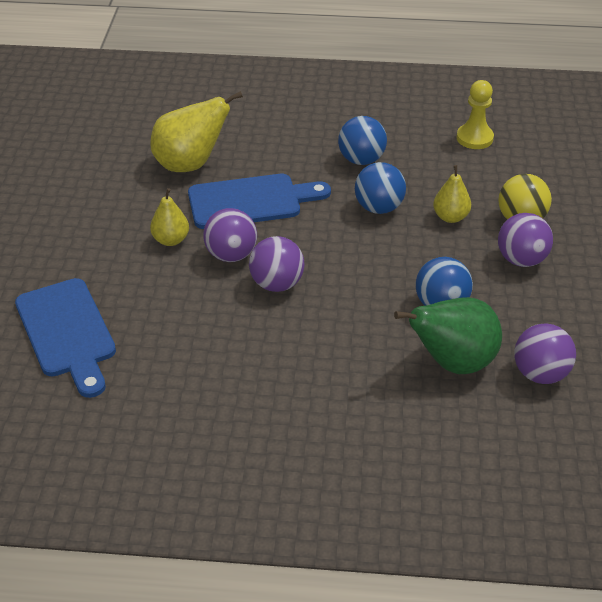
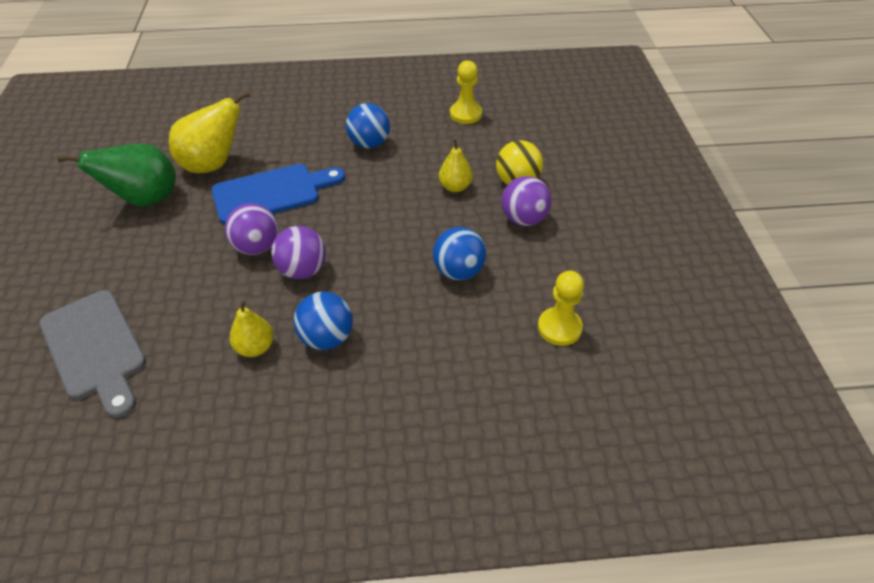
camera: 10 degrees left, 5 degrees up
blue cutting board [15,278,116,398] -> grey cutting board [39,290,146,418]
yellow pear [150,188,189,246] -> yellow pear moved to [230,300,274,357]
blue ball [355,162,406,214] -> blue ball moved to [294,292,353,350]
green pear [394,297,502,374] -> green pear moved to [57,144,176,206]
purple ball [514,323,576,384] -> yellow pawn [538,271,584,346]

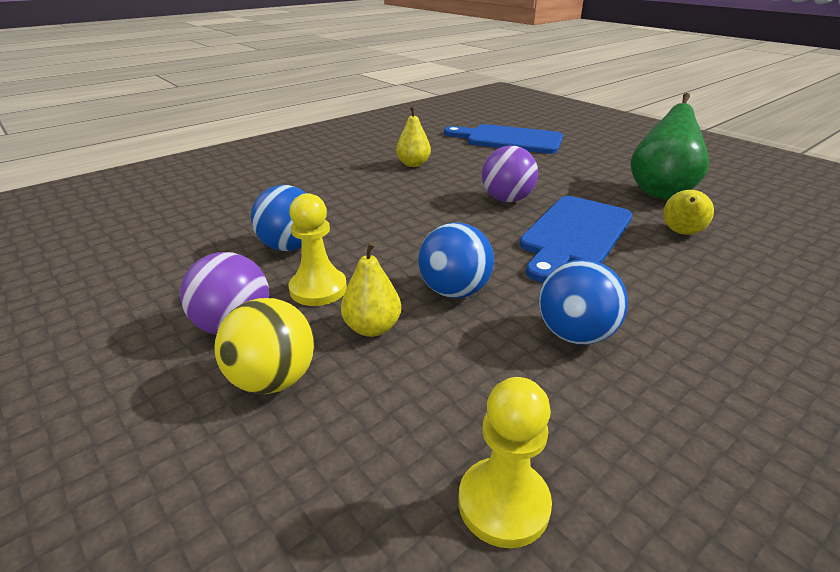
camera: 145 degrees right, 15 degrees down
grey cutting board [39,290,146,418] -> blue cutting board [444,124,563,154]
yellow pear [169,90,250,173] -> yellow pear [663,190,714,235], size x0.57
purple ball [271,226,326,279] -> none
blue ball [294,292,353,350] -> blue ball moved to [418,222,494,298]
yellow pawn [538,271,584,346] -> yellow pawn moved to [289,193,347,306]

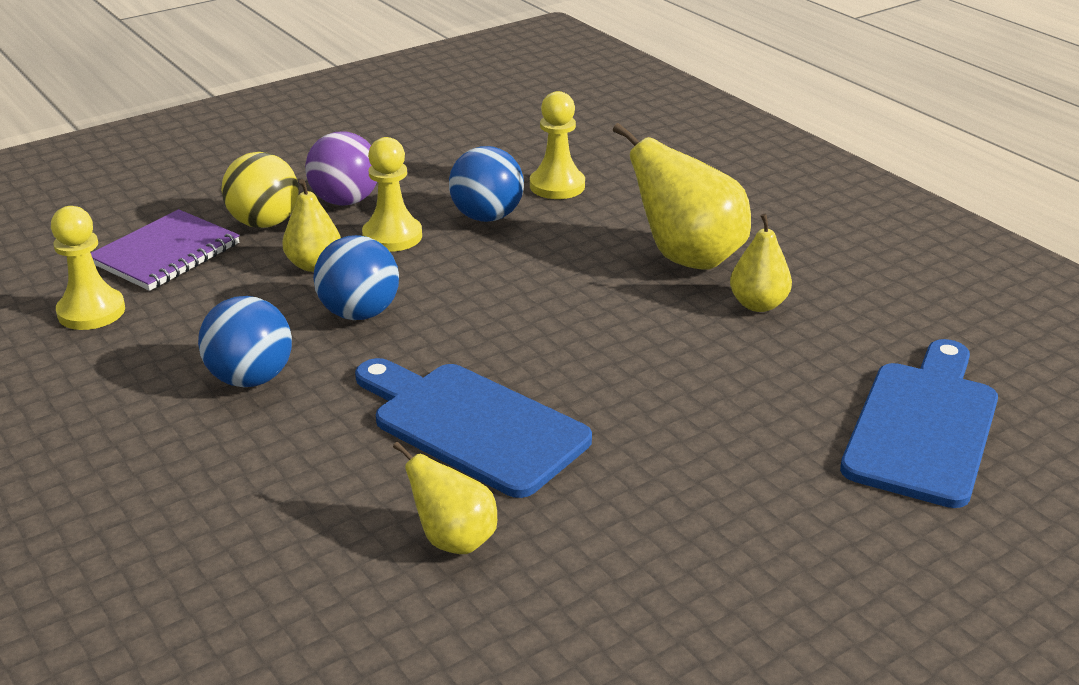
camera: 95 degrees right, 0 degrees up
purple ball [482,146,538,202] -> none
green pear [631,93,709,199] -> none
none -> purple notebook [91,209,240,291]
none -> yellow pawn [530,91,585,199]
none -> yellow pear [613,123,751,270]

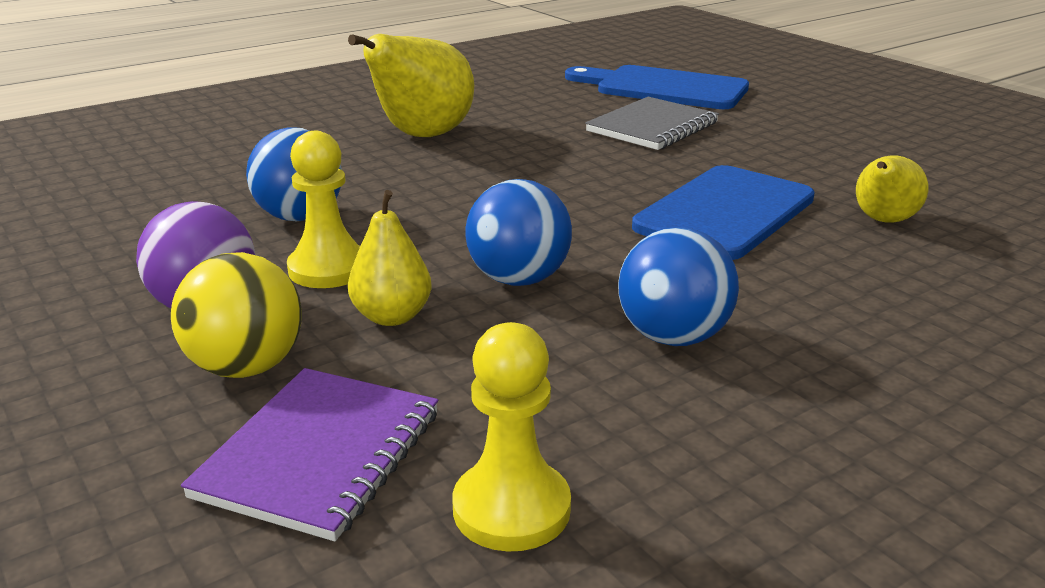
camera: 90 degrees left, 5 degrees down
purple notebook [91,209,240,291] -> purple notebook turned 75 degrees clockwise [181,368,438,541]
yellow pawn [530,91,585,199] -> none
yellow pear [730,214,792,312] -> none
none -> grey notebook [585,97,719,150]

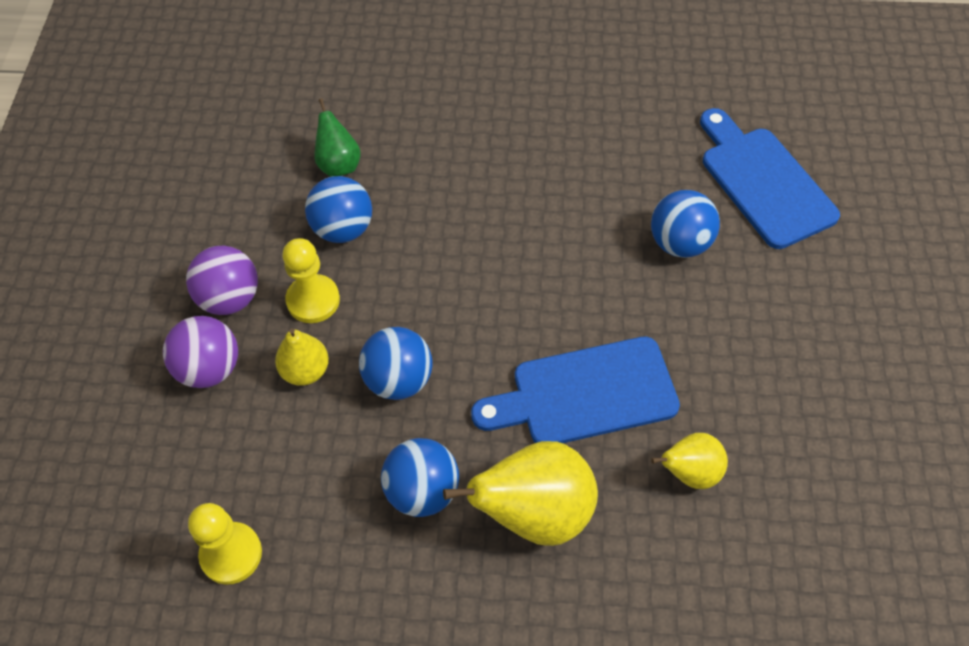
camera: 40 degrees right, 30 degrees up
yellow ball [171,252,302,378] -> purple ball [163,316,238,388]
purple notebook [181,368,438,541] -> none
yellow pear [348,34,474,137] -> yellow pear moved to [443,441,598,546]
grey notebook [585,97,719,150] -> blue ball [651,190,720,258]
none -> green pear [314,98,361,177]

